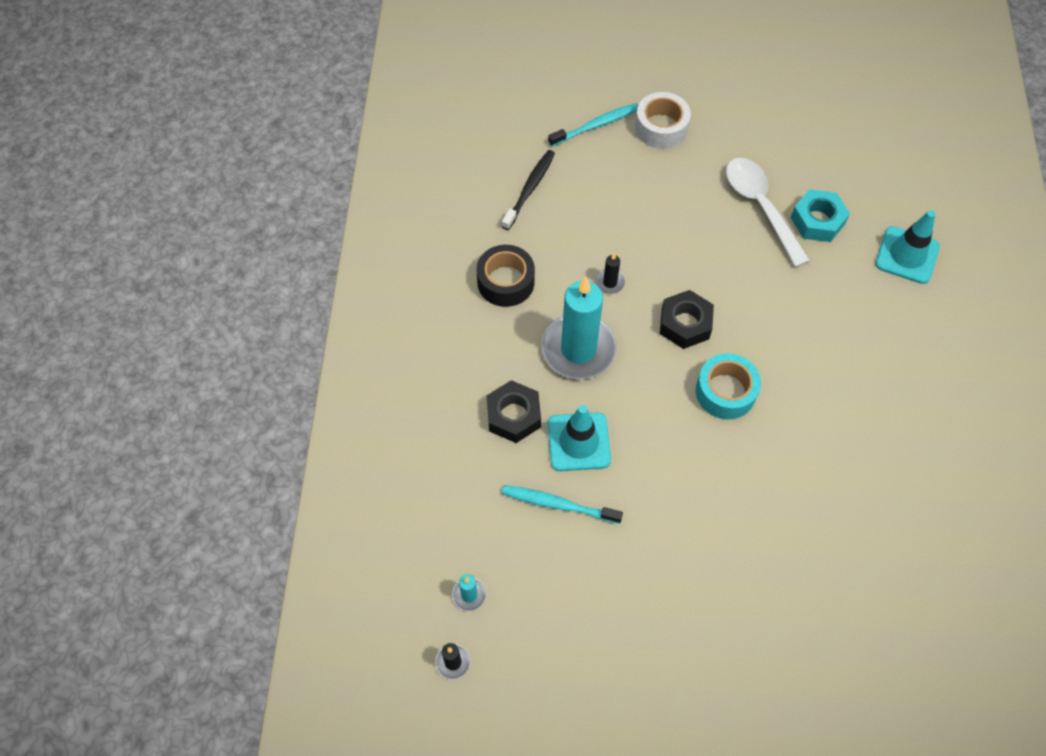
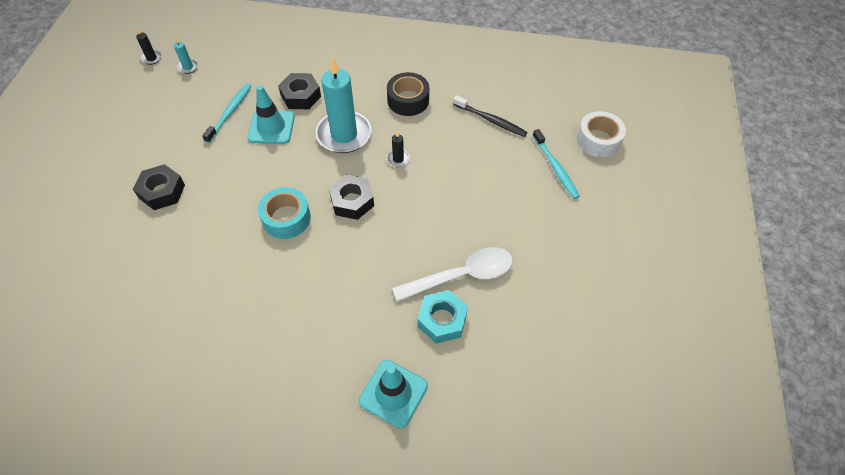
camera: 95 degrees right, 5 degrees down
white tape [635,92,691,149] -> white tape moved to [577,111,626,157]
none -> black nut [133,164,185,210]

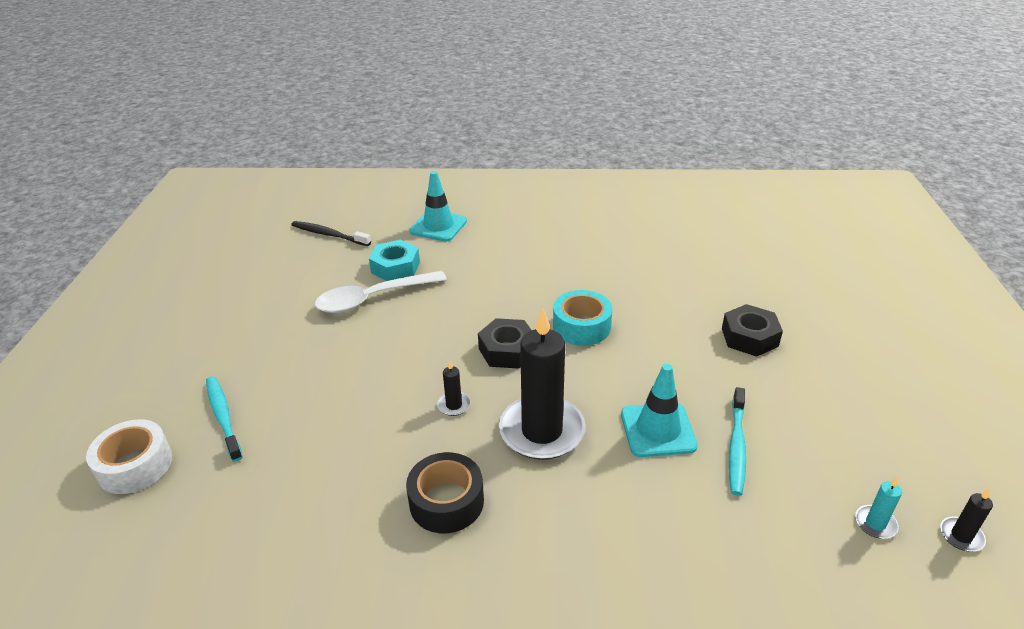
camera: 175 degrees right, 20 degrees down
black nut [278,73,321,109] -> none
turquoise candle [316,57,372,153] -> black candle [499,309,586,460]
black toothbrush [453,95,528,137] -> black toothbrush moved to [291,221,371,246]

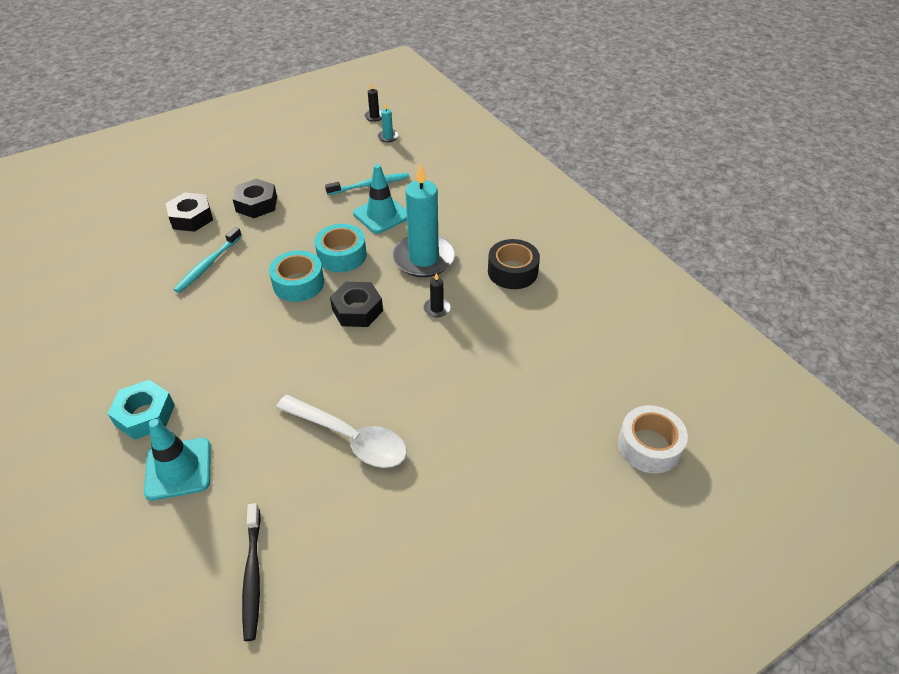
camera: 125 degrees left, 10 degrees up
turquoise toothbrush [206,376,243,462] -> turquoise toothbrush moved to [174,227,242,293]
turquoise nut [369,240,420,281] -> turquoise nut moved to [108,380,175,440]
black candle [499,309,586,460] -> turquoise candle [392,163,455,277]
none -> black nut [166,192,213,232]
none -> turquoise tape [315,224,367,272]

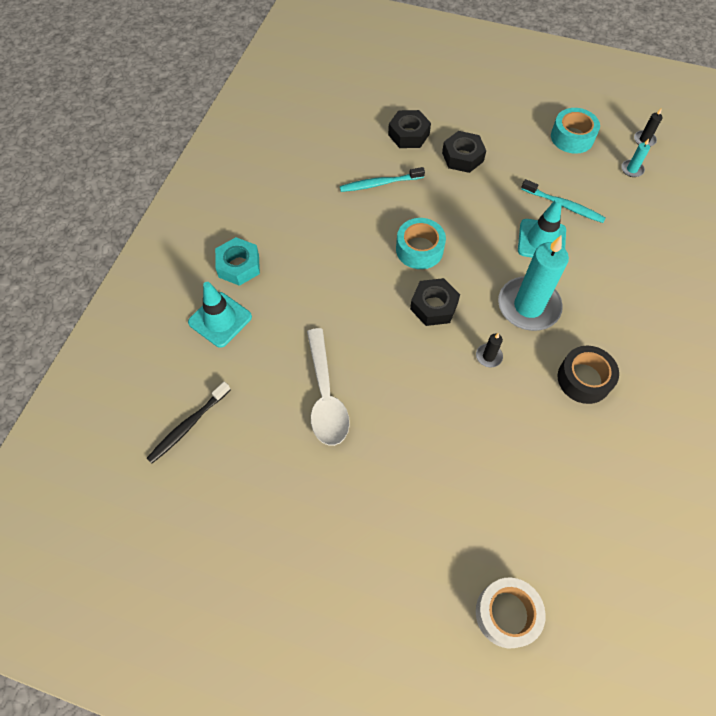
camera: 50 degrees right, 15 degrees up
turquoise tape [315,224,367,272] -> turquoise tape moved to [551,108,600,154]

